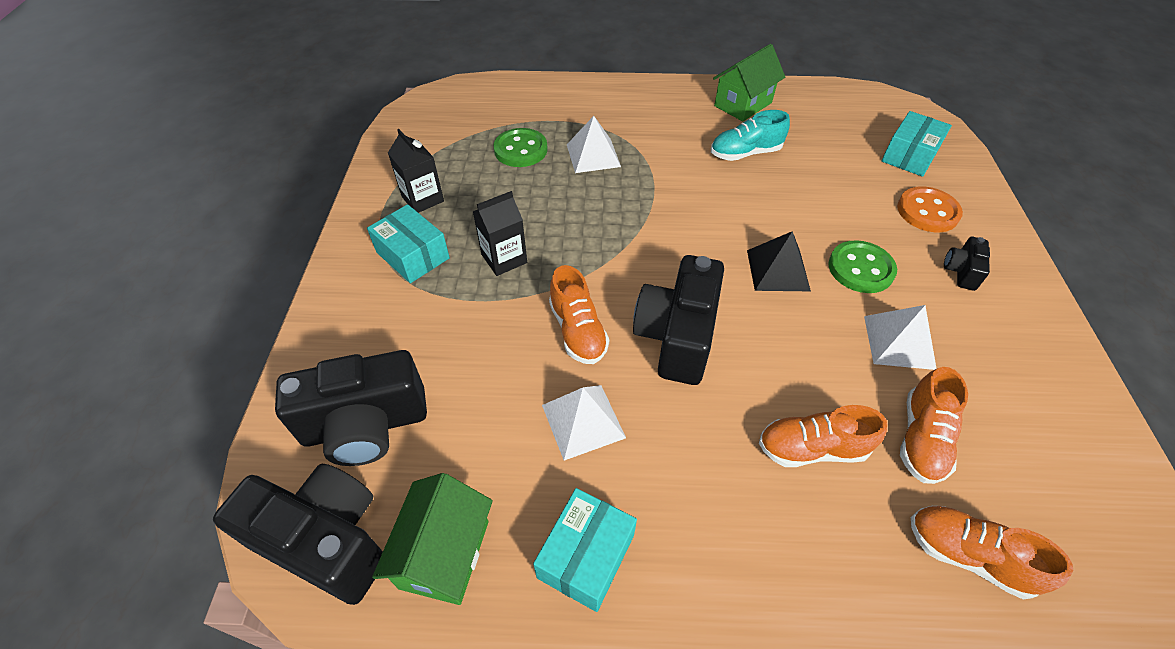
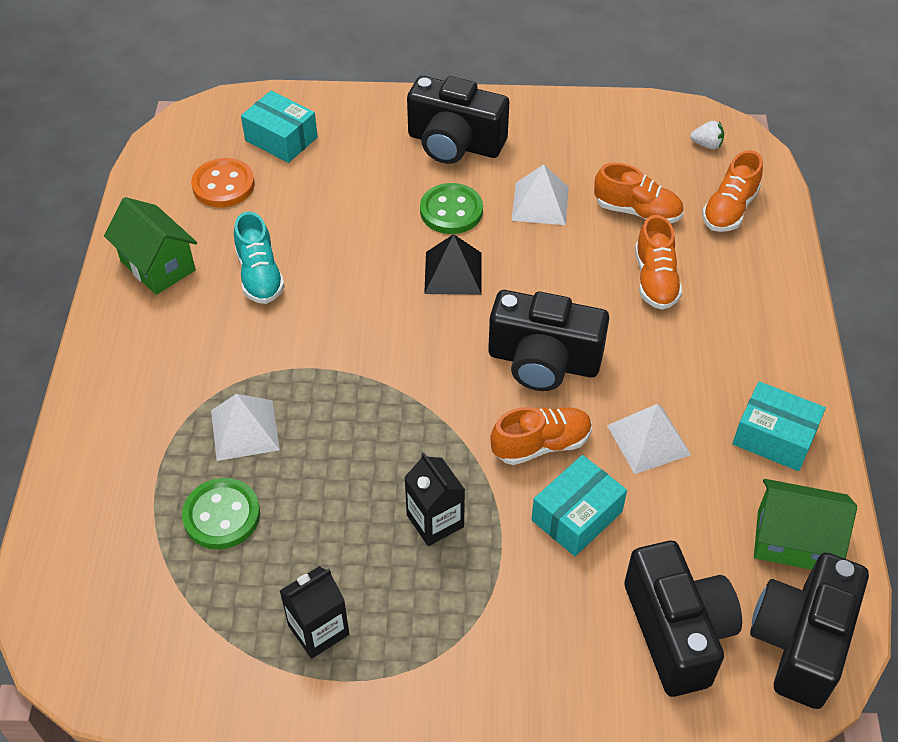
camera: 90 degrees left, 0 degrees up
turquoise box [367,204,450,283] -> turquoise box moved to [531,455,627,556]
orange button [897,187,963,232] -> orange button moved to [191,158,255,207]
black camera [944,237,990,291] -> black camera [407,76,509,164], size x2.12
none -> white strawberry [690,121,724,149]

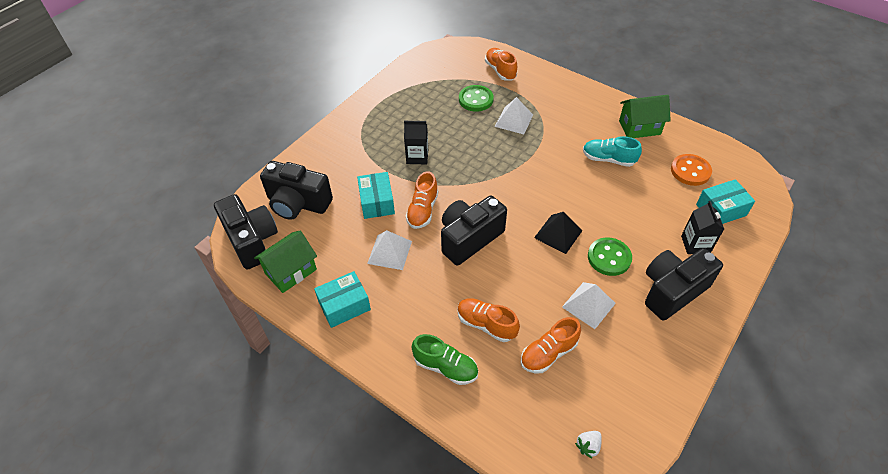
camera: 125 degrees right, 0 degrees up
black carton [280,566,349,659] -> black carton moved to [681,201,724,254]
orange shoe [702,150,763,232] -> orange shoe moved to [485,48,517,81]
none -> green shoe [412,334,478,385]

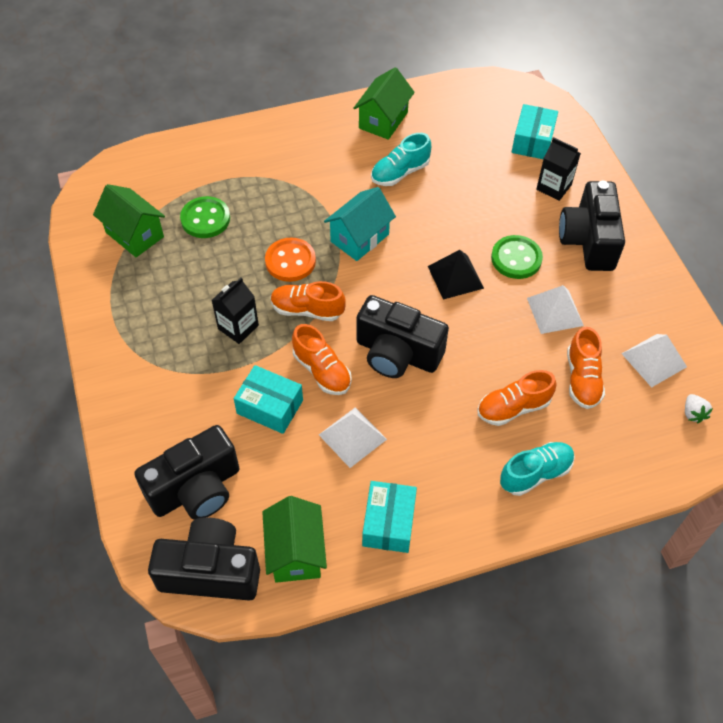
camera: 55 degrees left, 5 degrees up
green shoe [412,334,478,385] -> turquoise shoe [500,442,575,496]
black camera [441,196,507,266] -> black camera turned 60 degrees counterclockwise [356,295,449,378]
orange shoe [485,48,517,81] -> orange shoe moved to [271,281,346,321]
white pyramid [495,97,533,134] -> white pyramid moved to [621,334,687,388]
orange button [671,154,712,186] -> orange button moved to [265,238,316,282]
none -> green house [93,184,165,257]
none -> turquoise house [324,187,396,261]

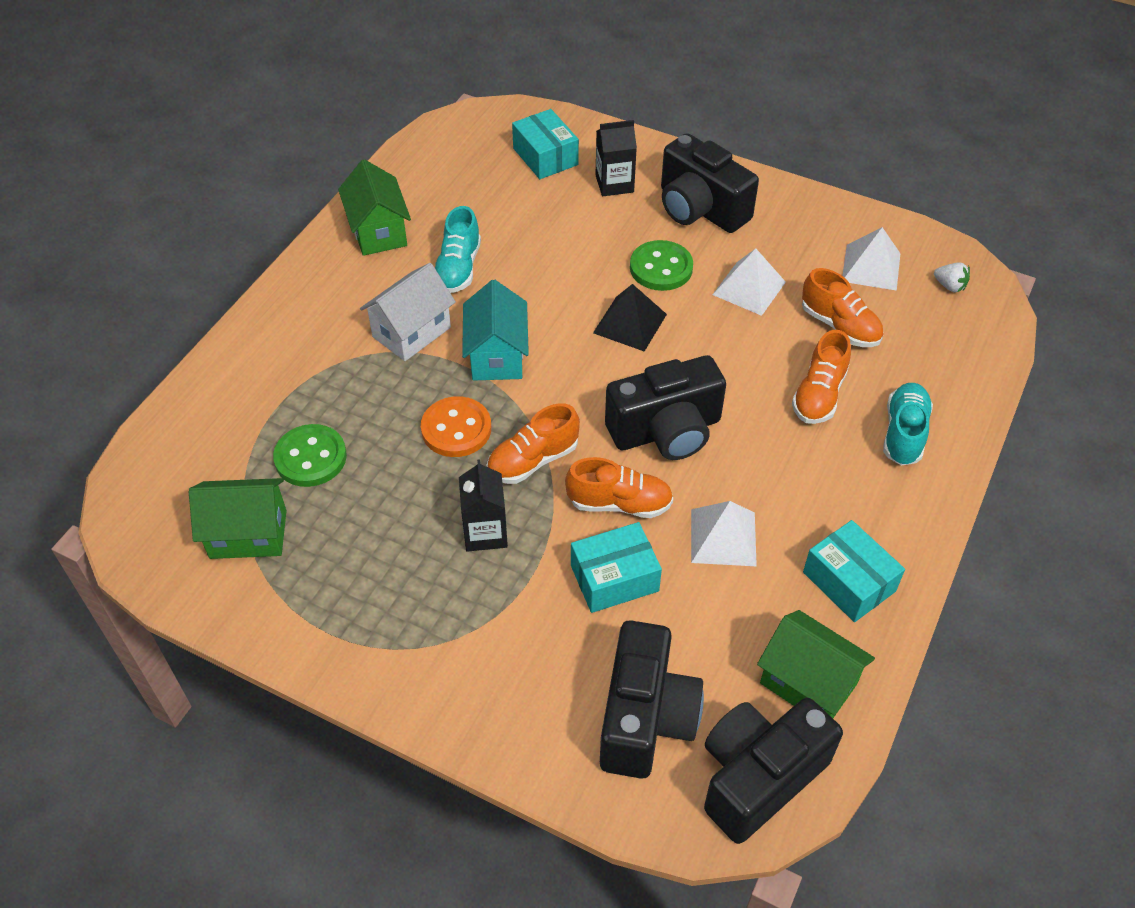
camera: 45 degrees left, 5 degrees down
none -> white house [360,263,456,361]

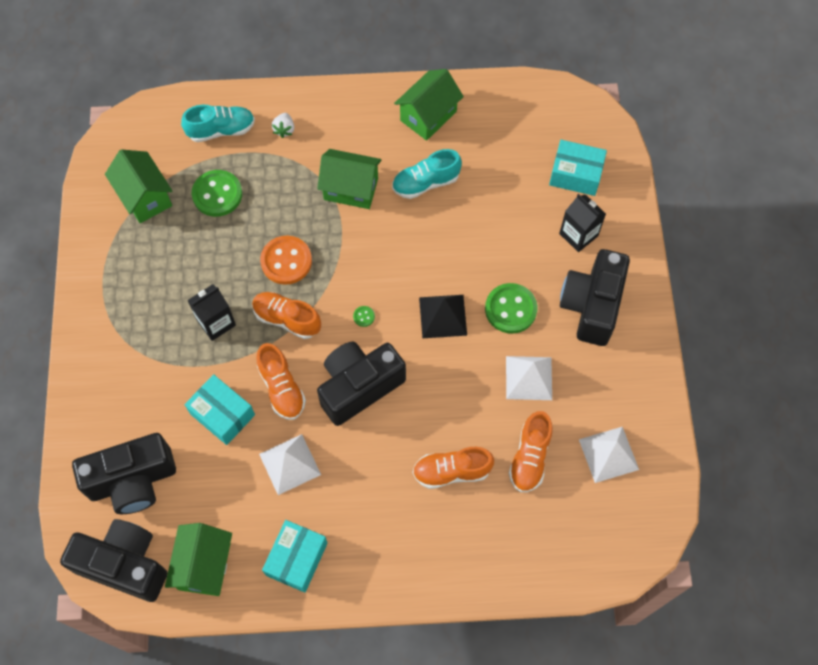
camera: 60 degrees right, 15 degrees up
white house [360,263,456,361] -> green house [317,149,382,209]
turquoise house [462,280,529,381] -> none
turquoise box [512,109,579,179] -> turquoise box turned 75 degrees clockwise [549,140,607,196]
black camera [605,355,726,460] -> black camera turned 105 degrees clockwise [317,342,406,426]
turquoise shoe [883,383,933,466] -> turquoise shoe moved to [181,105,255,142]
white strawberry [934,262,970,293] -> white strawberry moved to [272,113,294,138]
none -> green button [353,306,375,327]

